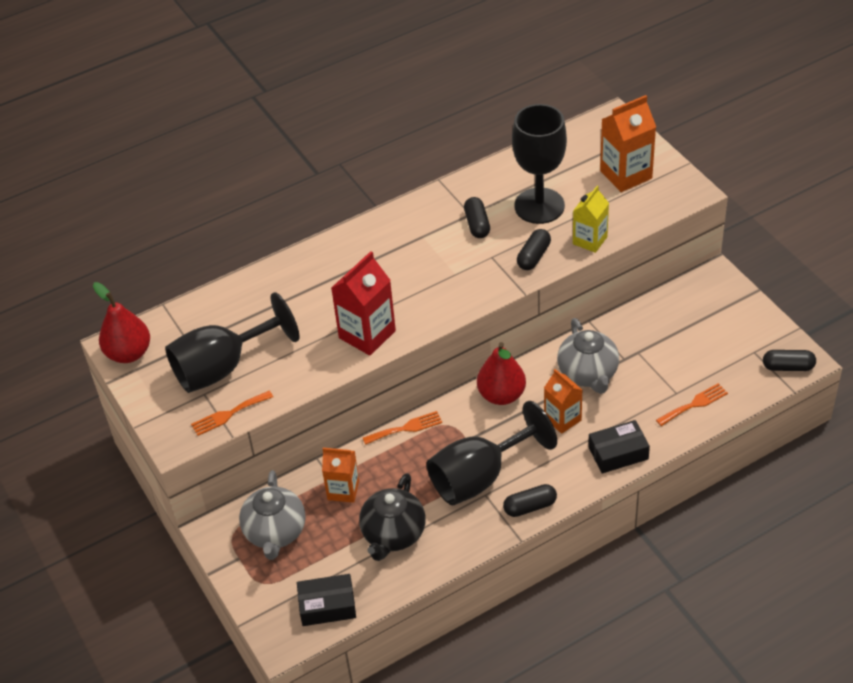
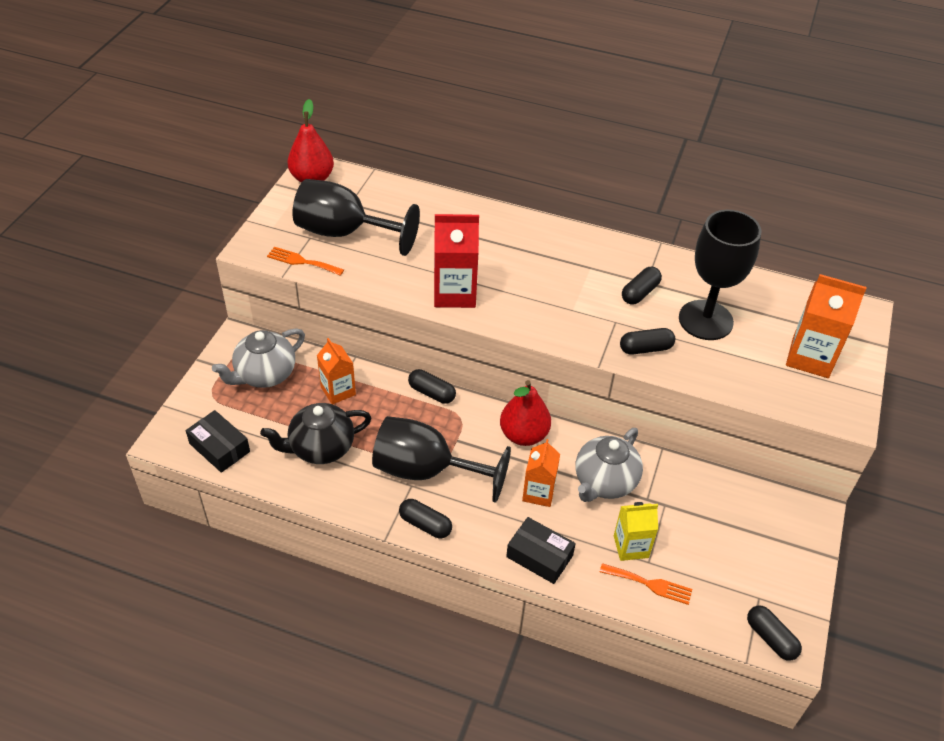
camera: 45 degrees right, 0 degrees up
orange fork [363,411,442,445] -> black capsule [408,369,456,404]
yellow carton [573,186,609,253] -> yellow carton moved to [614,502,658,561]

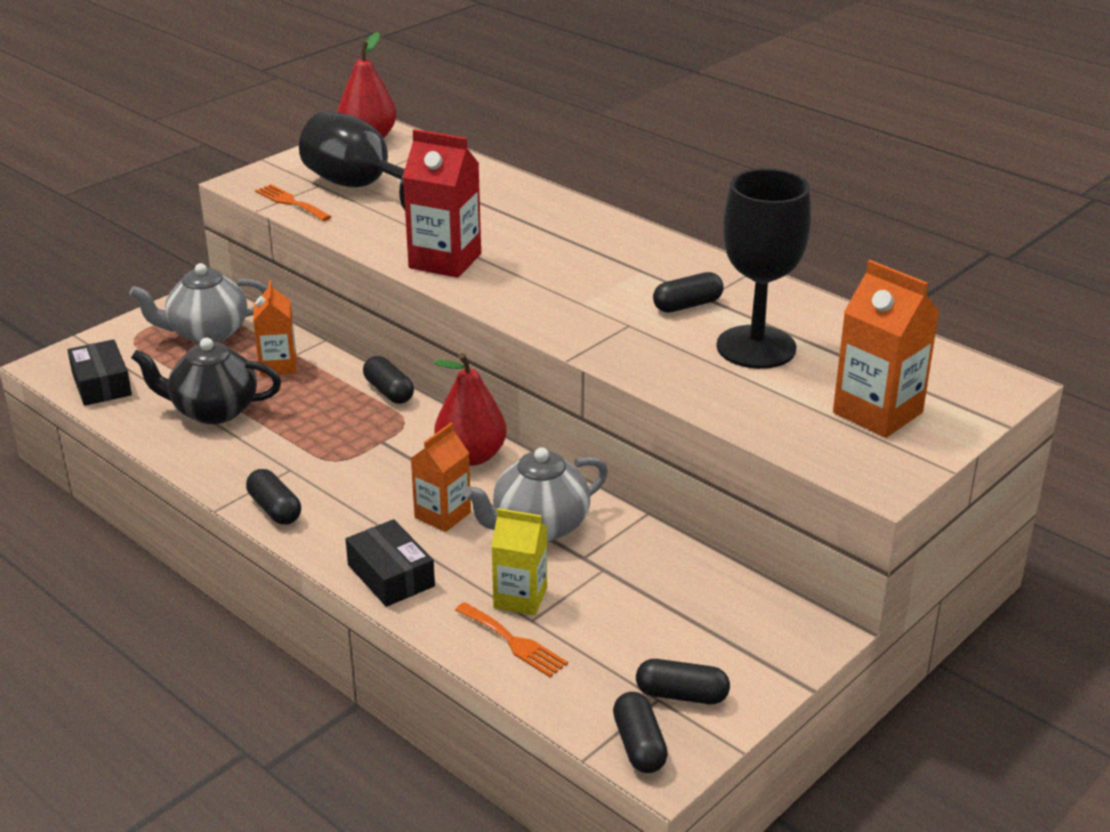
camera: 25 degrees right, 15 degrees down
black goblet [372,416,511,503] -> none
black capsule [620,328,675,354] -> black capsule moved to [636,659,730,704]

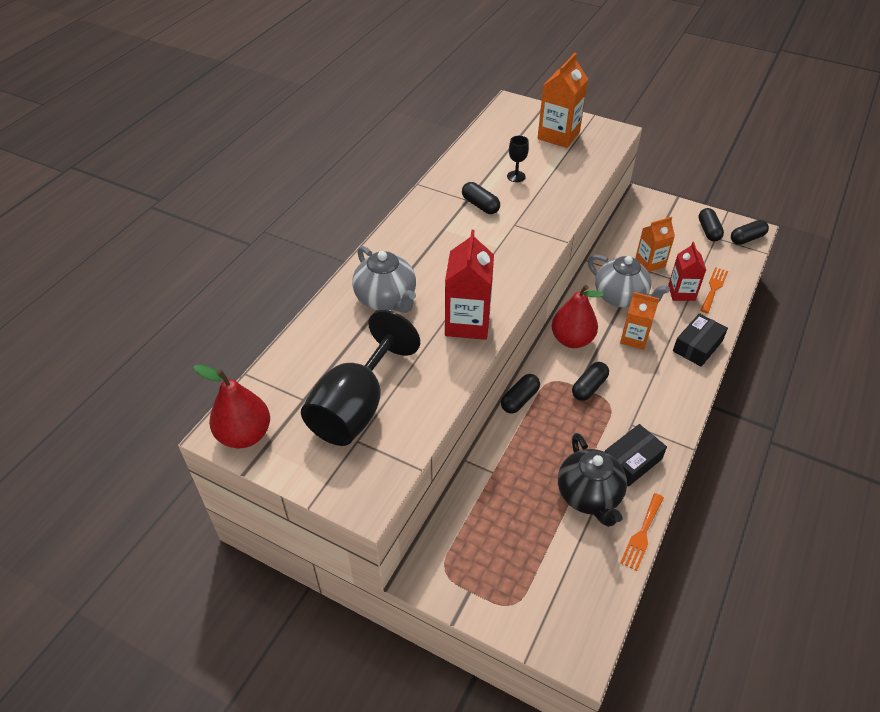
camera: 105 degrees left, 15 degrees up
black box [67,339,132,406] -> black box moved to [604,424,667,487]
grey teapot [129,263,267,344] -> grey teapot moved to [352,246,416,313]
black capsule [246,469,301,525] -> black capsule moved to [572,362,609,401]
orange carton [253,280,296,376] -> orange carton moved to [635,217,675,272]
orange fork [255,184,332,221] -> orange fork moved to [620,493,664,571]
yellow carton [491,508,547,615] -> red carton [668,242,706,301]
black goblet [716,169,811,369] -> black goblet [507,136,529,182], size x0.41

